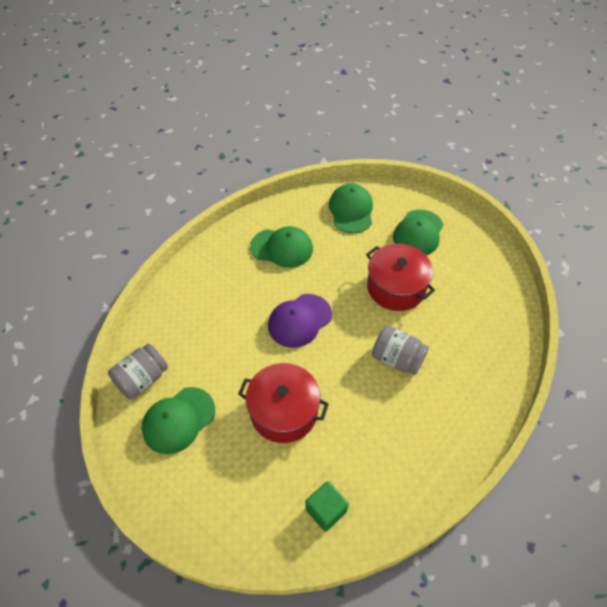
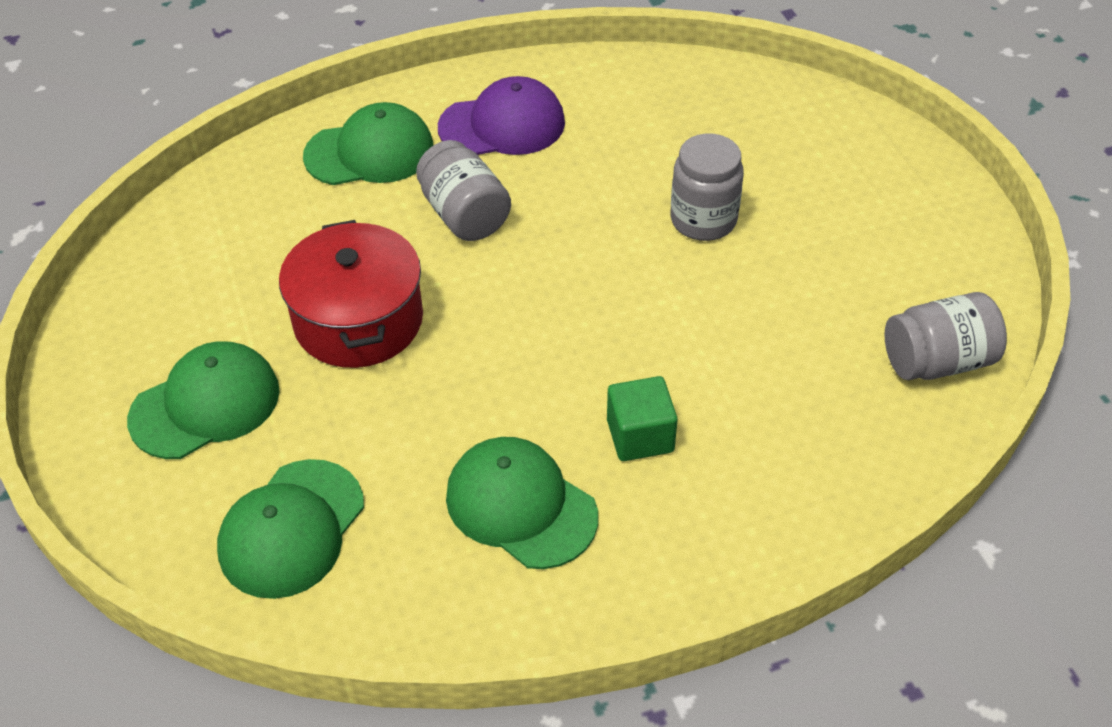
camera: 150 degrees left, 5 degrees down
green cap [142,387,215,454] -> green cap moved to [303,102,433,185]
red pot [238,363,329,443] -> grey jar [670,133,744,241]
purple cap [268,294,332,348] -> purple cap moved to [438,76,565,155]
green cube [305,481,349,531] -> green cube moved to [607,376,678,461]

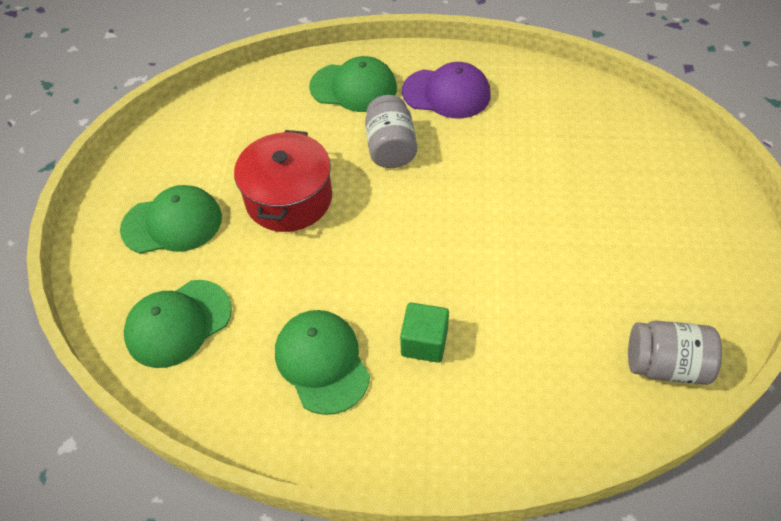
camera: 25 degrees right, 5 degrees up
grey jar [670,133,744,241] -> none

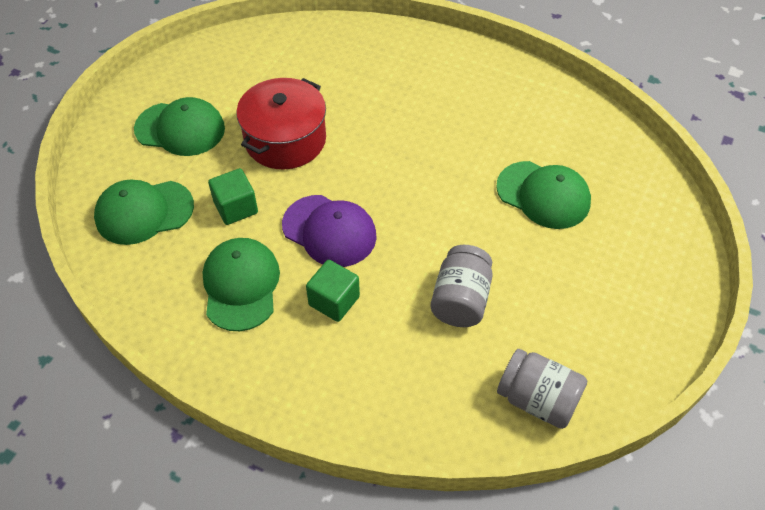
camera: 20 degrees right, 0 degrees up
green cap [309,56,397,112] -> green cap moved to [496,161,591,229]
grey jar [365,95,417,168] -> grey jar moved to [431,245,493,327]
purple cap [402,62,491,119] -> purple cap moved to [282,195,377,267]
none -> green cube [208,168,258,225]

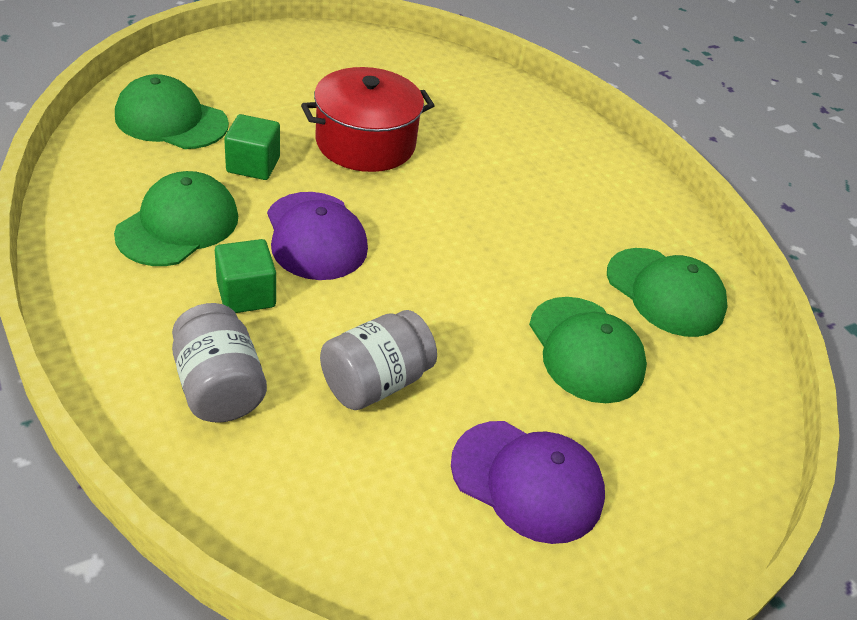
camera: 30 degrees right, 10 degrees down
green cap [134,97,225,156] -> green cap moved to [607,248,728,337]
grey jar [497,349,587,429] -> grey jar moved to [172,303,267,423]
none -> purple cap [451,421,605,544]

